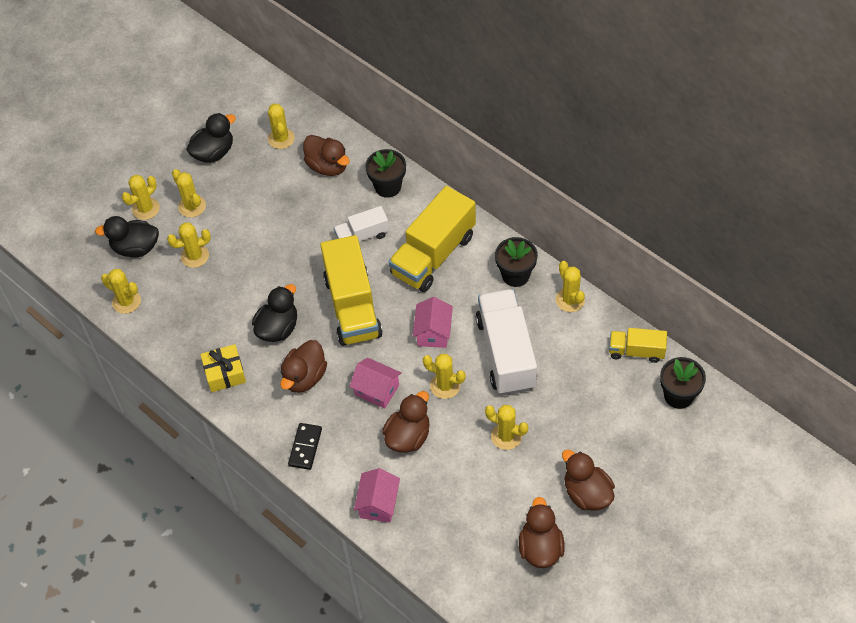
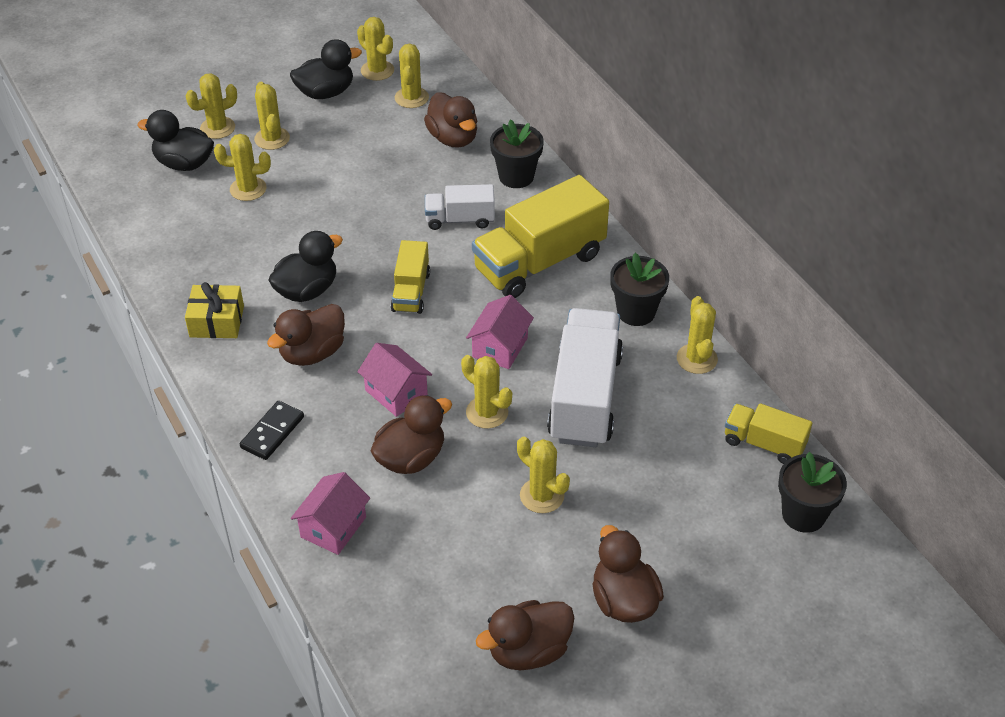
camera: 15 degrees right, 10 degrees down
yellow cactus [101,269,141,314] -> yellow cactus moved to [357,17,394,81]
yellow truck [320,235,383,346] -> yellow truck [391,240,430,314], size x0.53
brown duck [519,497,565,568] -> brown duck turned 135 degrees counterclockwise [476,600,574,671]

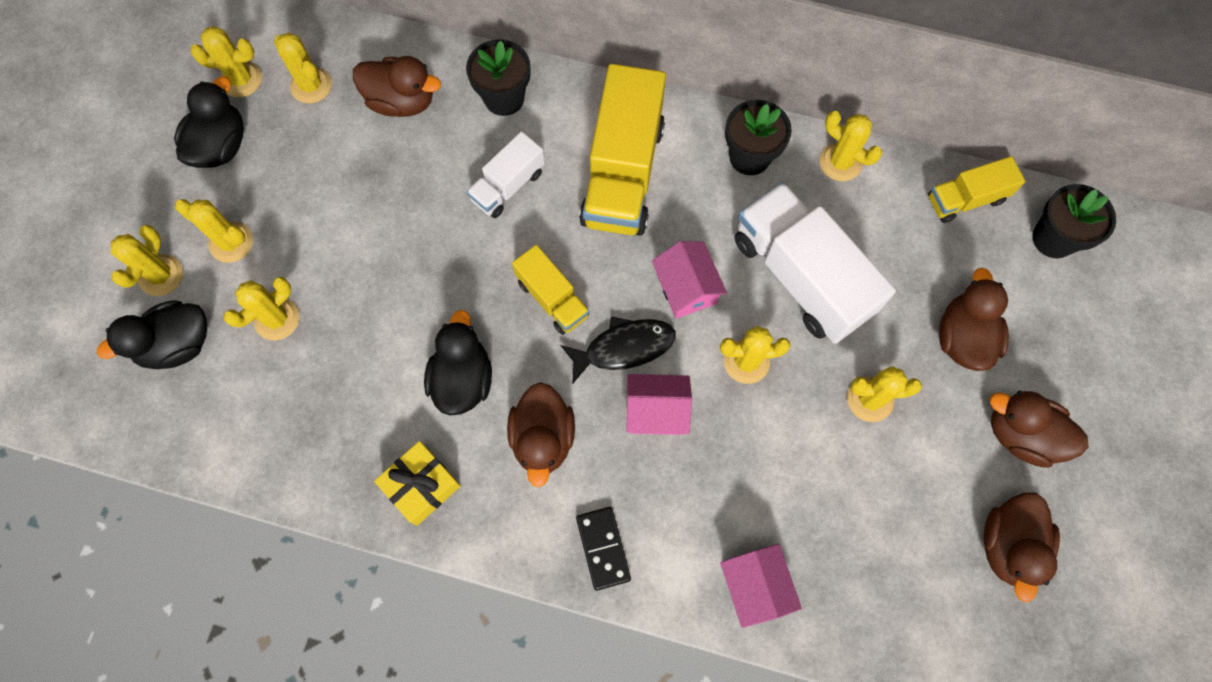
camera: 45 degrees left, 25 degrees up
brown duck [371,395,452,474] -> brown duck moved to [939,267,1009,371]
none -> black fish [560,317,676,384]

